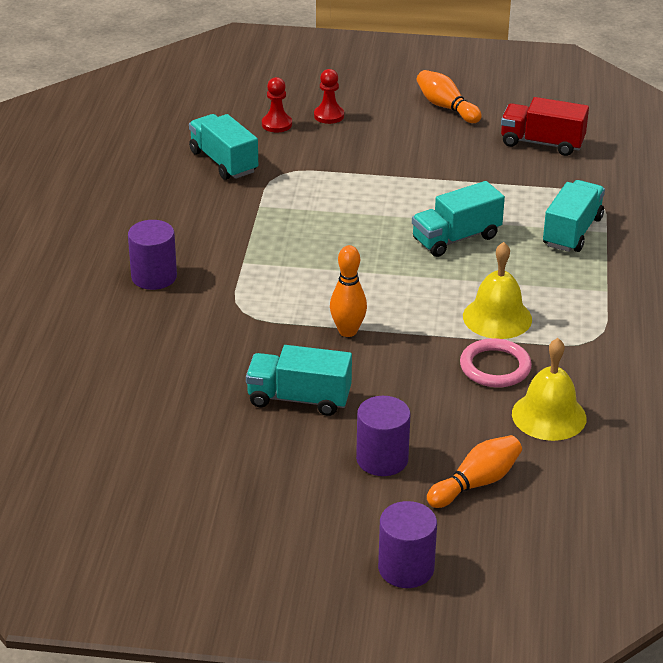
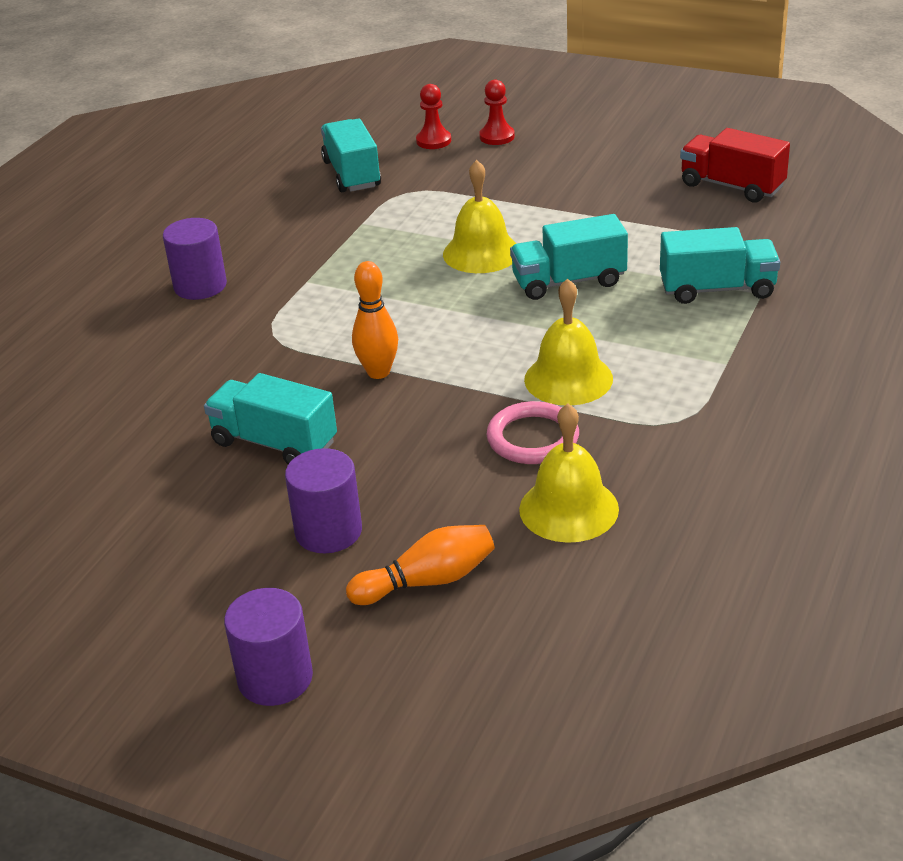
camera: 20 degrees right, 0 degrees up
orange bowling pin [417,70,482,123] -> none
turquoise truck [543,180,605,252] -> turquoise truck turned 45 degrees clockwise [660,227,780,304]
none -> yellow bell [443,160,516,273]

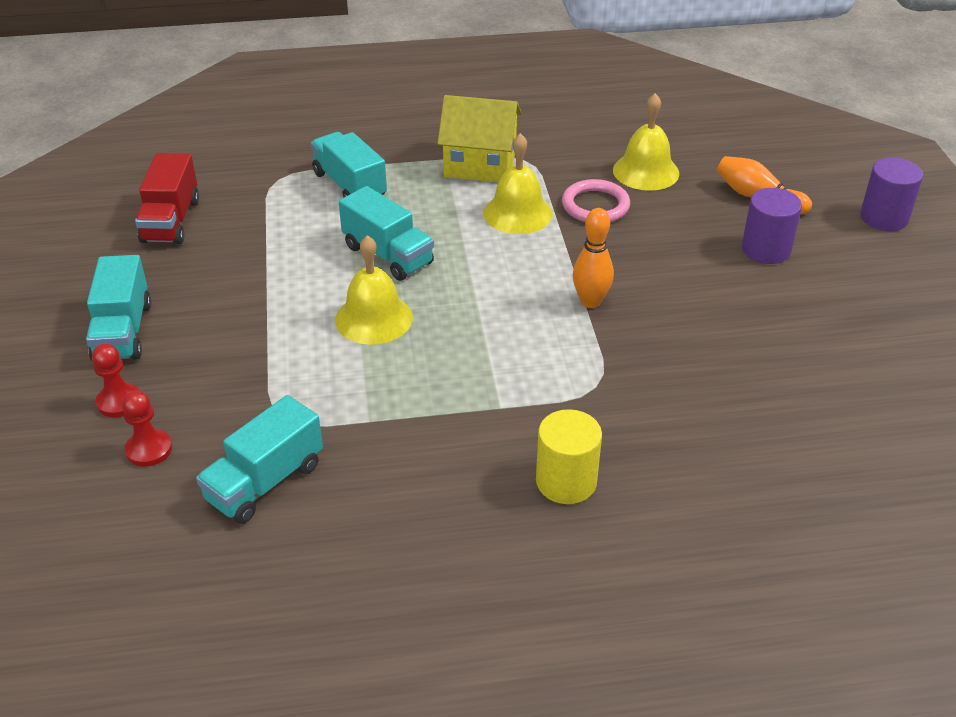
camera: 125 degrees left, 5 degrees up
purple cylinder [163,218,227,300] -> yellow cylinder [536,409,602,504]
turquoise truck [204,373,337,464] -> turquoise truck moved to [86,255,151,361]
none -> yellow house [437,95,522,182]

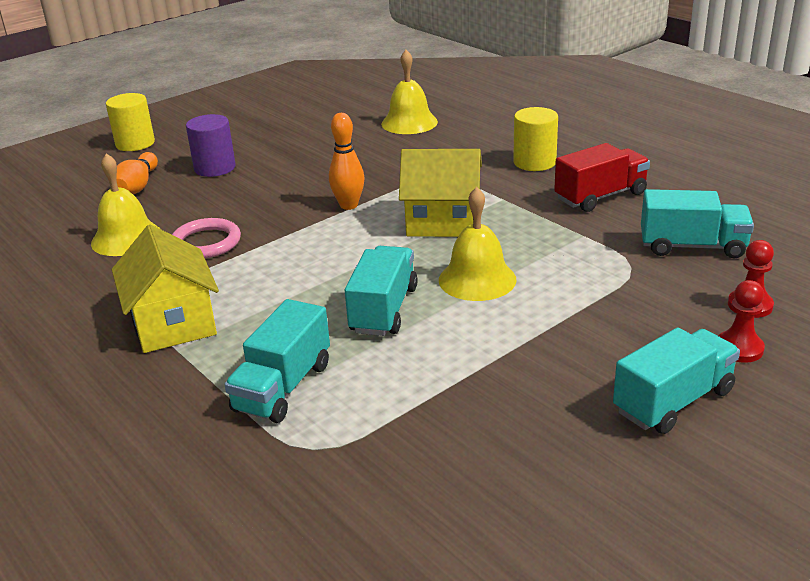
camera: 120 degrees left, 10 degrees down
red truck [135,153,199,244] -> red truck moved to [554,143,650,212]
yellow bell [483,133,553,234] -> yellow bell moved to [381,50,438,134]
purple cylinder [860,157,923,231] -> yellow cylinder [106,93,155,151]
none -> yellow house [399,149,482,237]

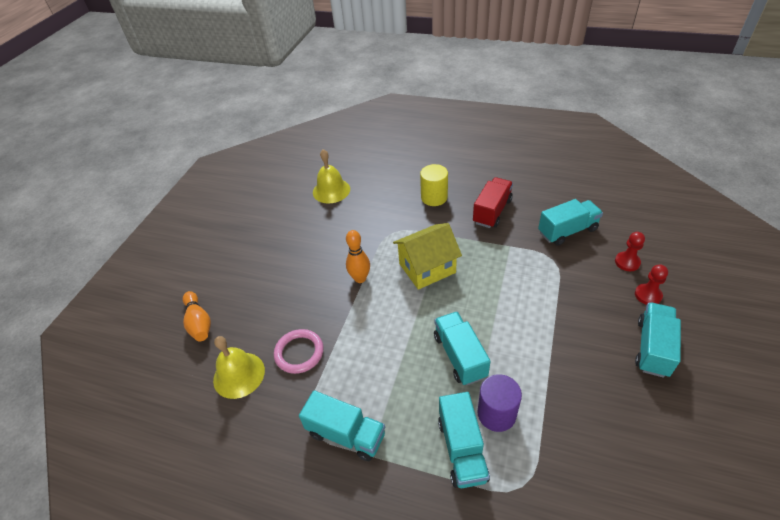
camera: 30 degrees left, 15 degrees up
yellow cylinder [106,93,155,151] -> none
yellow house [112,225,219,353] -> turquoise truck [299,390,385,461]
purple cylinder [186,114,236,177] -> purple cylinder moved to [477,374,522,432]
yellow bell [439,187,517,301] -> none

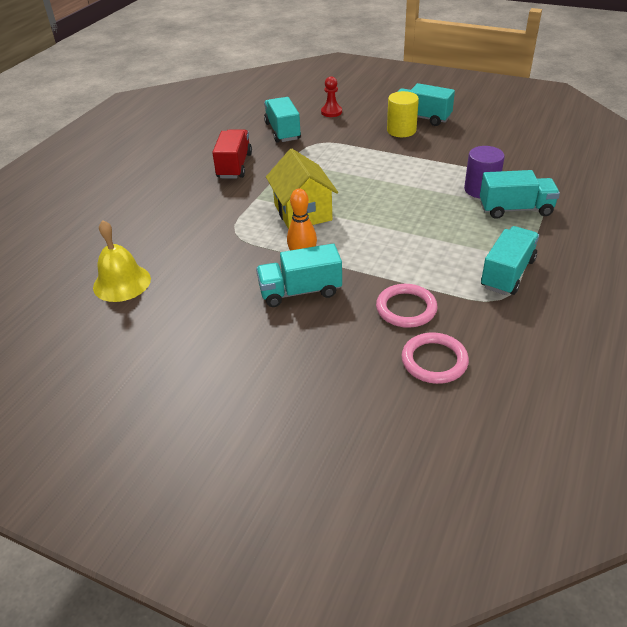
camera: 85 degrees left, 5 degrees down
orange bowling pin [183,291,211,341] -> none
yellow bell [213,336,265,399] -> pink ring [401,332,469,384]
yellow cylinder [420,164,448,206] -> yellow cylinder moved to [387,91,419,137]
turquoise truck [434,311,491,386] -> turquoise truck moved to [256,244,342,307]
red truck [473,177,513,228] -> red truck turned 60 degrees clockwise [212,129,252,179]
red pawn [635,264,668,305] -> none

